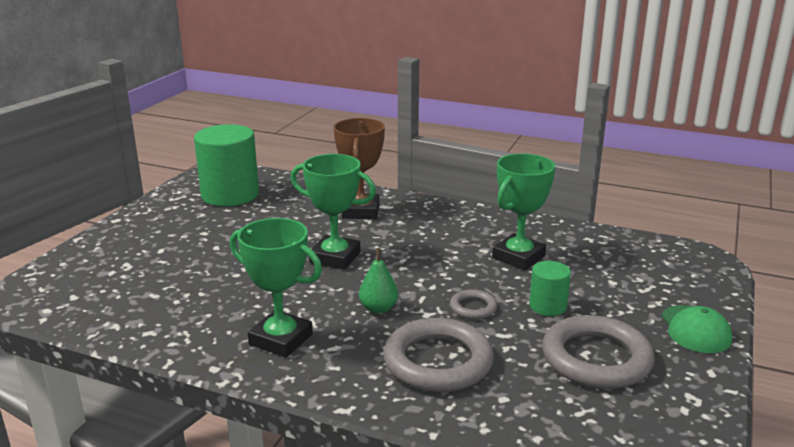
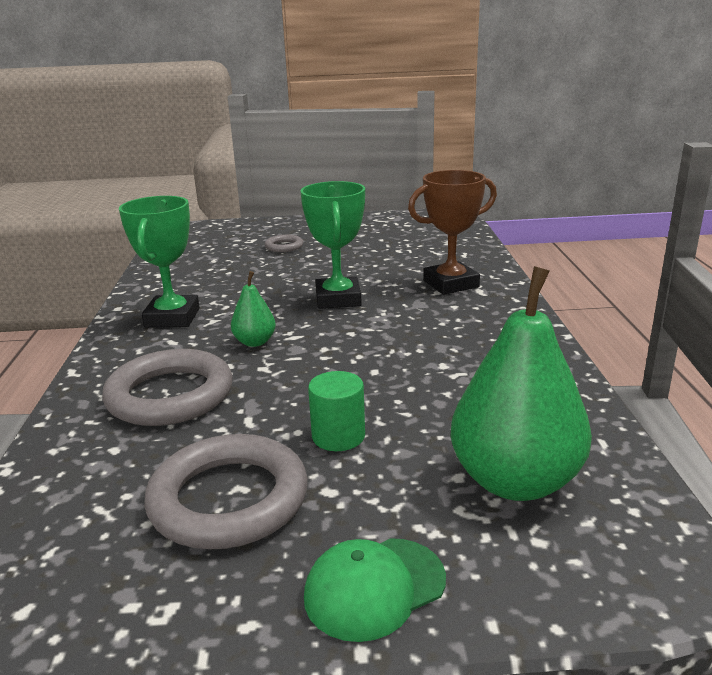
camera: 65 degrees right, 0 degrees up
green cylinder [194,124,259,206] -> none
grey ring [450,289,497,319] -> grey ring moved to [265,235,303,252]
green trophy [492,153,555,270] -> none
none -> green pear [450,266,592,501]

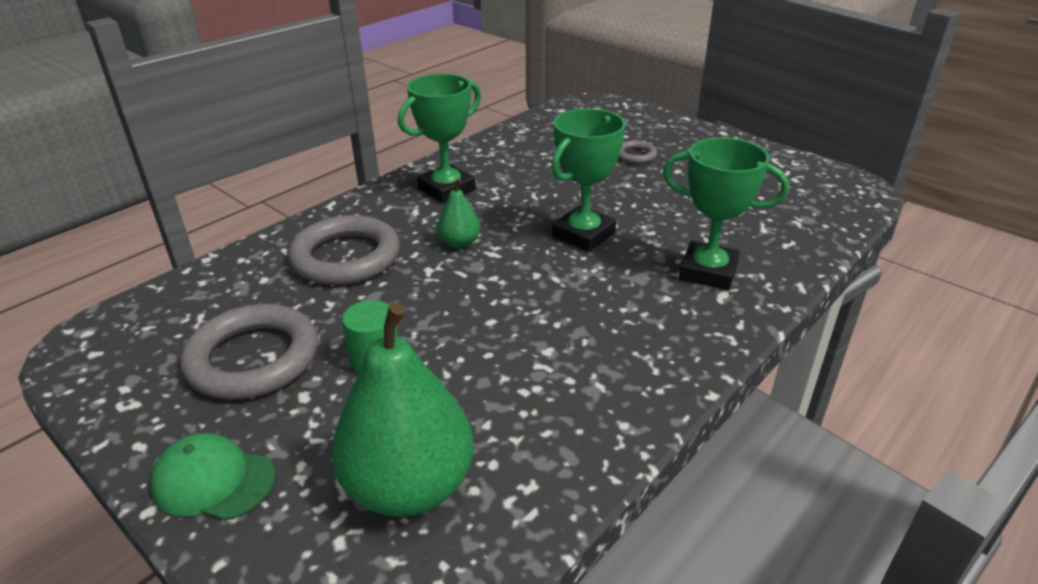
camera: 45 degrees right, 10 degrees up
brown trophy [408,170,497,295] -> green trophy [663,137,789,290]

